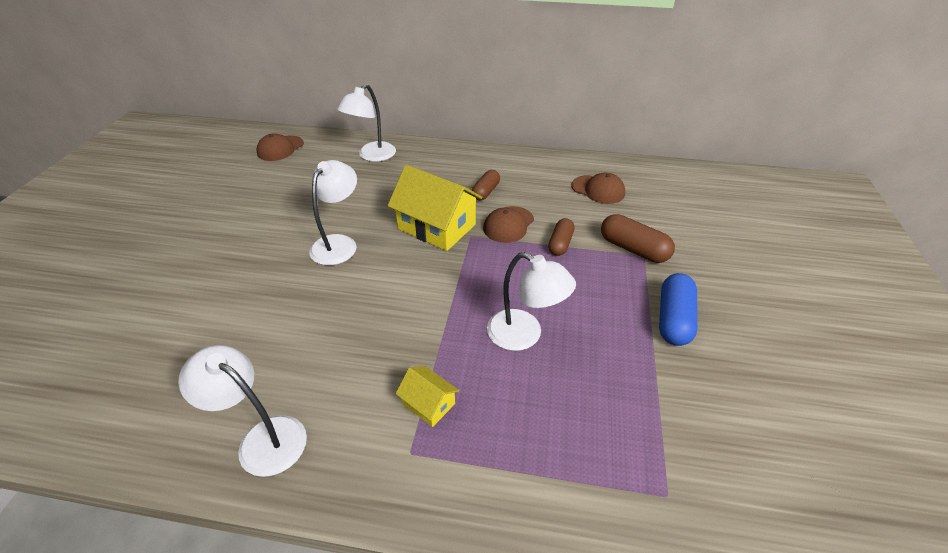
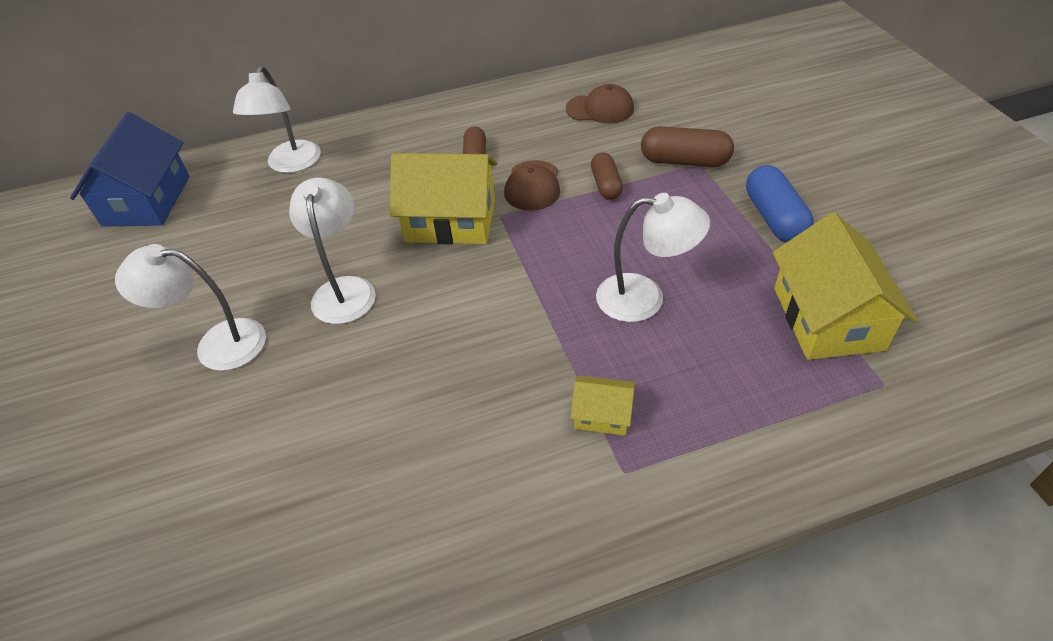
camera: 25 degrees left, 5 degrees up
white lamp [178,345,307,477] -> white lamp moved to [115,244,266,371]
brown cap [256,133,304,161] -> blue house [70,112,190,227]
none -> yellow house [773,212,918,360]

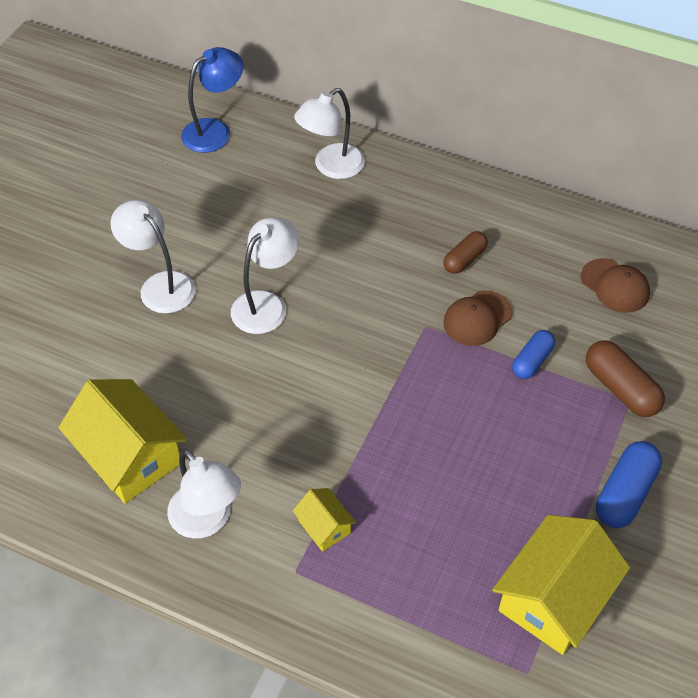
camera: 40 degrees right, 5 degrees up
blue house [70,112,190,227] -> blue lamp [181,47,243,153]
yellow house [390,153,497,245] -> yellow house moved to [58,379,187,503]
brown capsule [591,152,623,200] -> blue capsule [512,330,555,379]
white lamp [596,193,710,322] -> white lamp moved to [167,448,241,539]

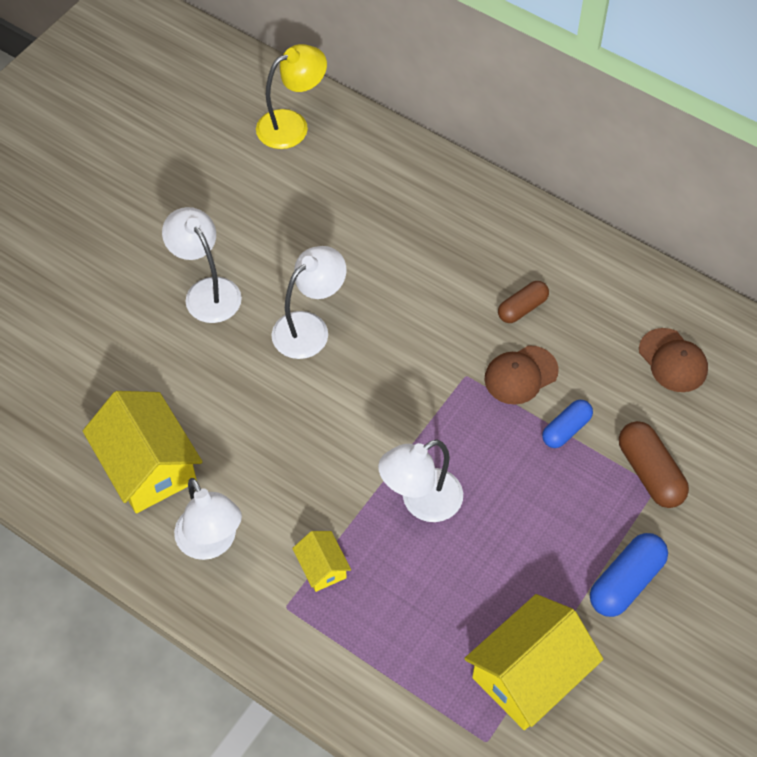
camera: 10 degrees right, 5 degrees up
blue lamp [181,47,243,153] -> yellow lamp [256,44,327,149]
white lamp [294,88,365,179] -> white lamp moved to [378,439,463,522]

